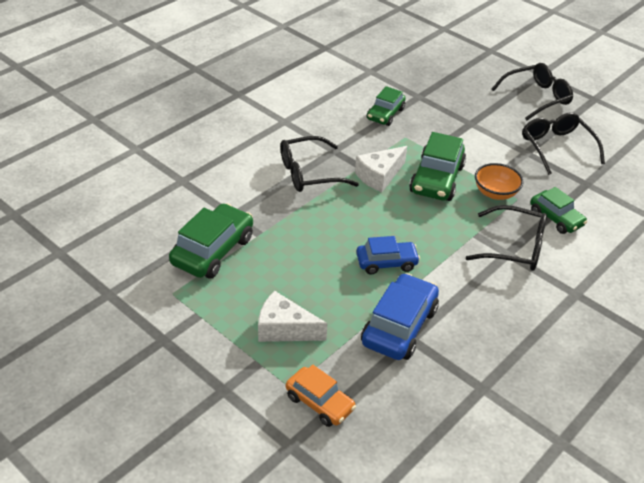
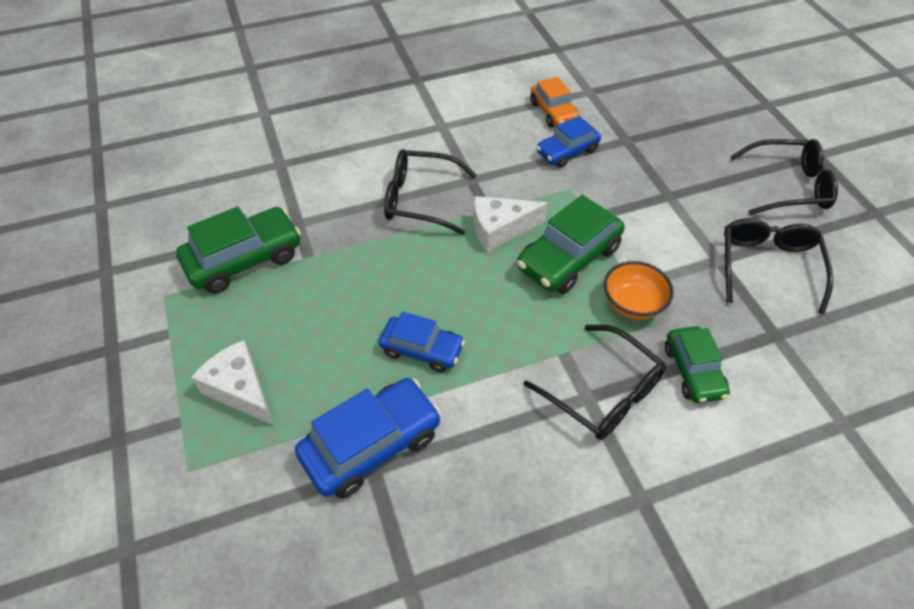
camera: 30 degrees right, 10 degrees up
orange car [286,364,356,427] -> orange car moved to [530,77,580,128]
green car [367,86,406,126] -> blue car [536,116,601,168]

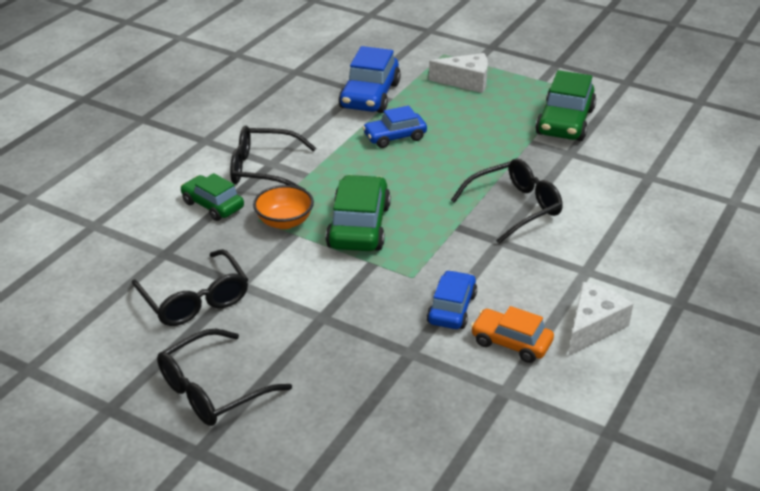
camera: 140 degrees right, 15 degrees down
white cheese [474,196,548,252] -> white cheese moved to [568,282,633,356]

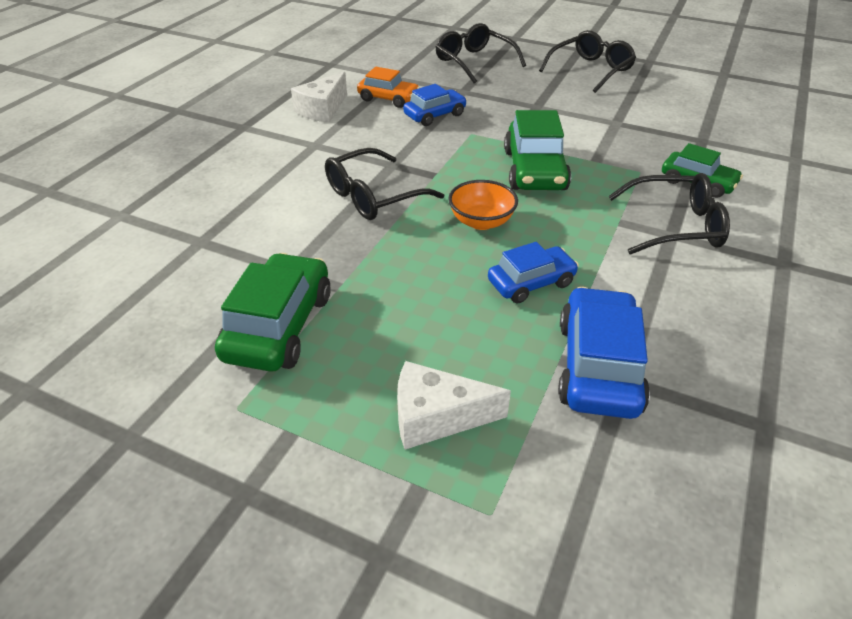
camera: 175 degrees right, 5 degrees up
black glasses [132,249,248,326] -> black glasses moved to [436,23,526,83]
orange bowl [253,185,314,229] -> orange bowl moved to [448,180,518,230]
blue car [426,270,477,329] -> blue car turned 135 degrees counterclockwise [403,84,467,126]

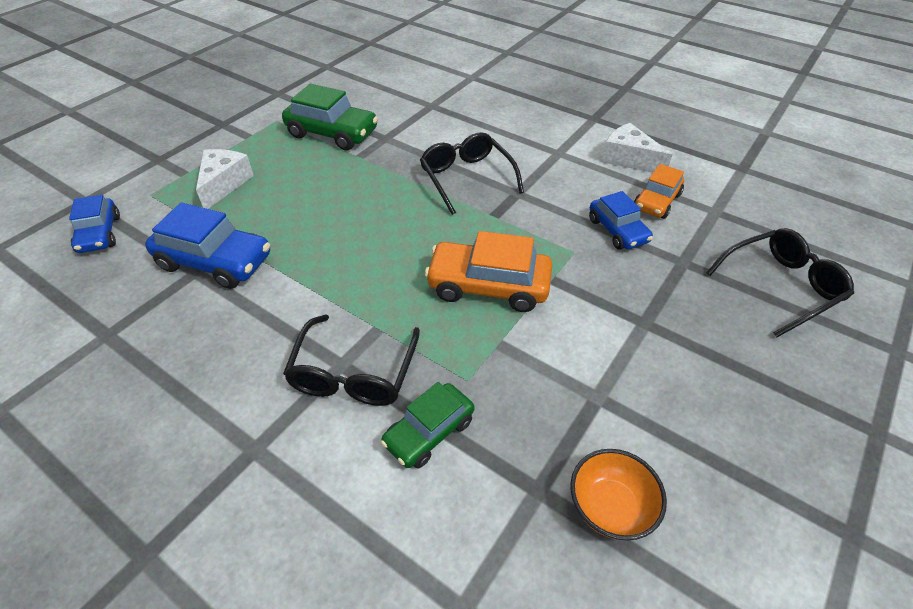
camera: 100 degrees right, 5 degrees up
orange bowl [448,180,518,230] -> orange bowl moved to [571,449,667,541]
blue car [488,242,579,304] -> blue car moved to [69,195,120,253]
green car [504,110,571,190] -> orange car [425,231,552,312]
black glasses [539,30,636,93] -> none

